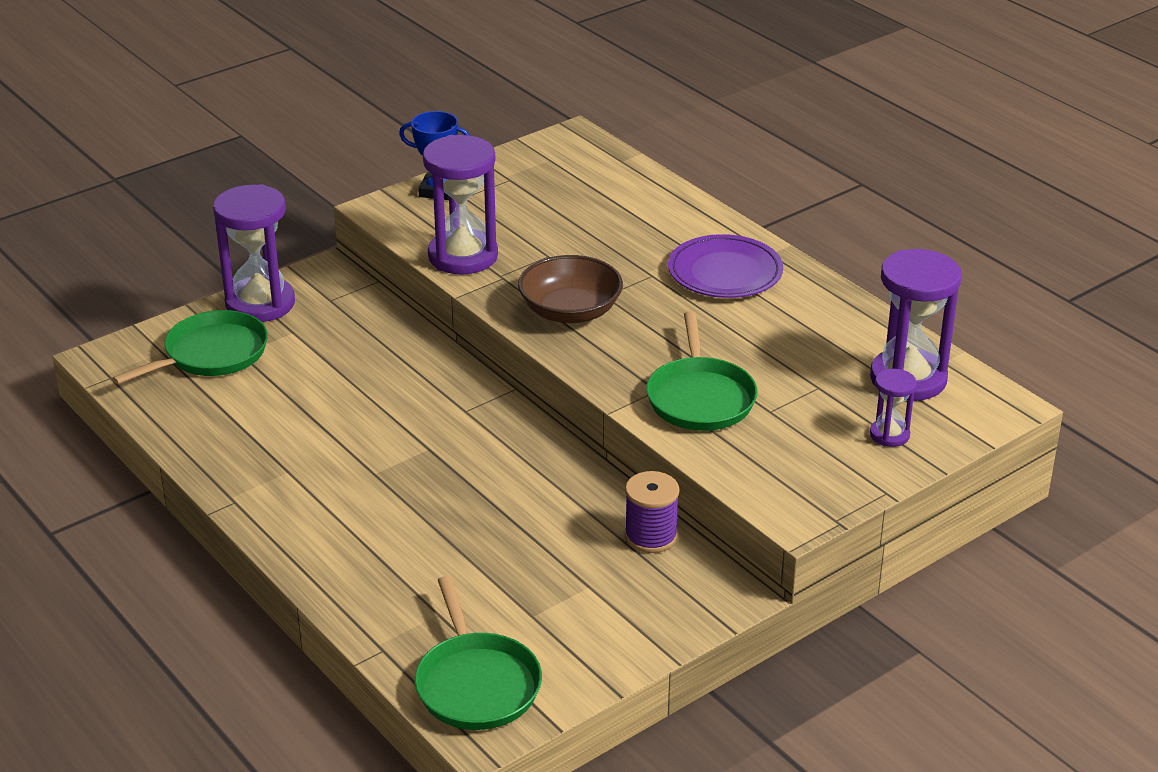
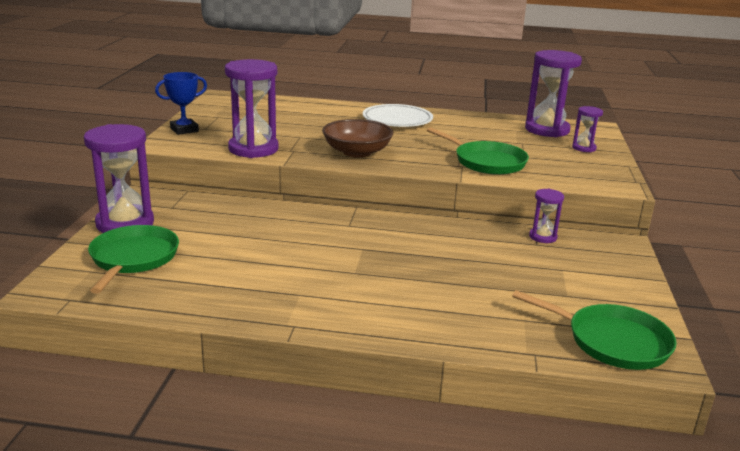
camera: 45 degrees left, 10 degrees down
purple spool [624,471,679,553] -> purple hourglass [529,189,564,243]
purple plate [668,234,783,298] -> white plate [363,104,433,127]

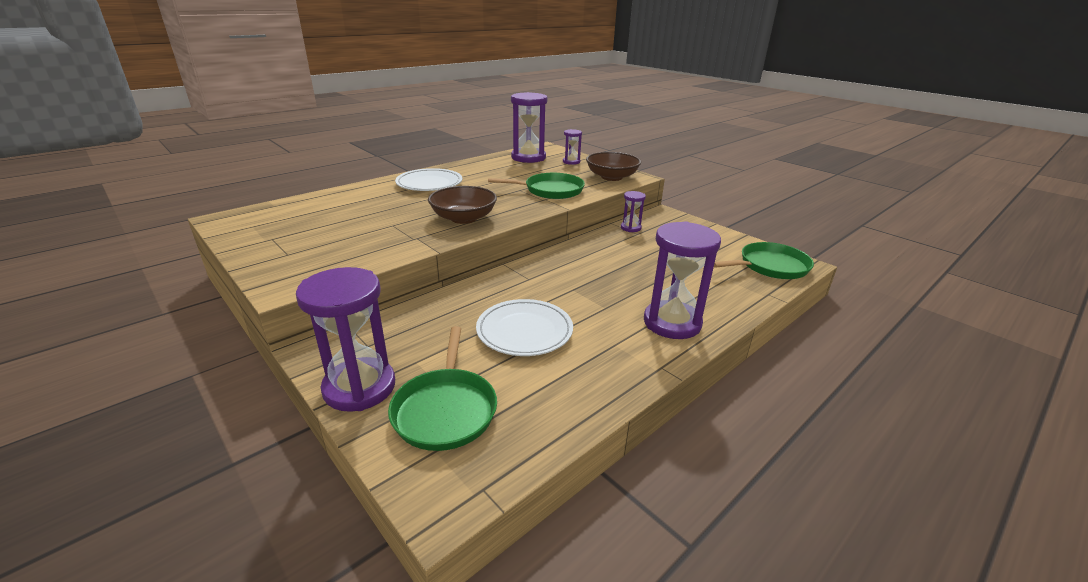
camera: 50 degrees left, 5 degrees up
green pan [88,225,179,294] -> green pan turned 135 degrees counterclockwise [388,326,497,451]
blue trophy [155,72,207,135] -> none
purple hourglass [225,59,278,158] -> purple hourglass moved to [644,221,721,339]
none -> white plate [476,299,573,356]
none -> brown bowl [586,152,641,181]

